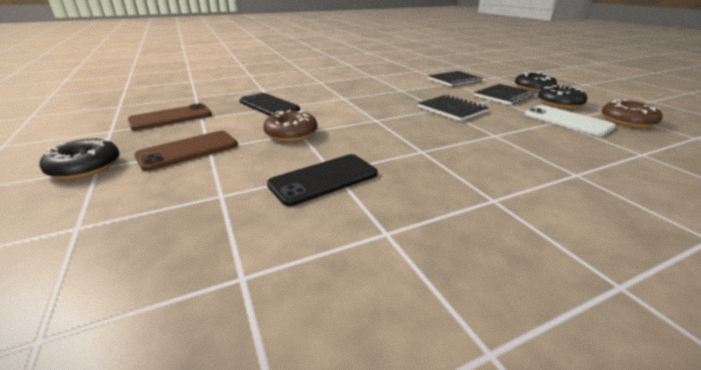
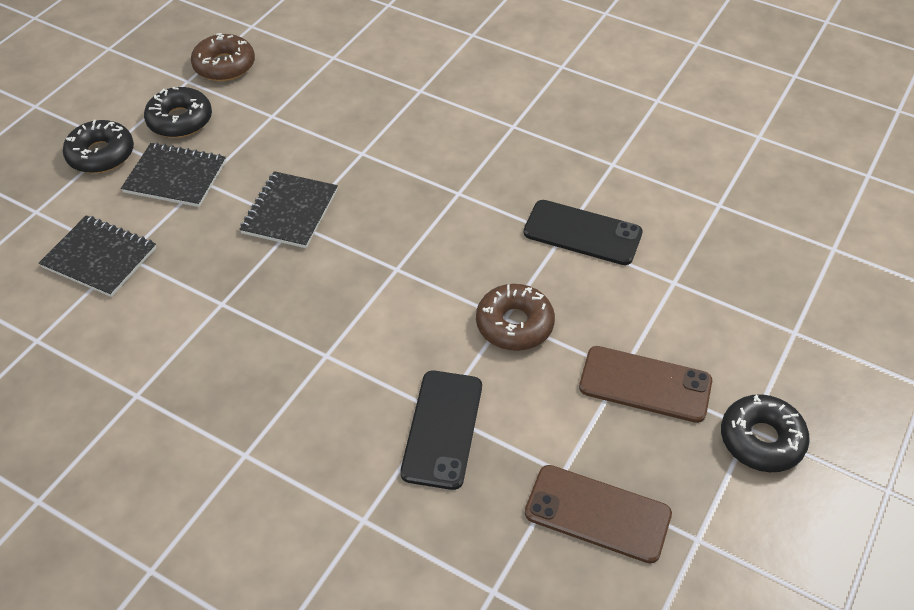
camera: 125 degrees left, 20 degrees up
white phone [525,105,616,136] -> none

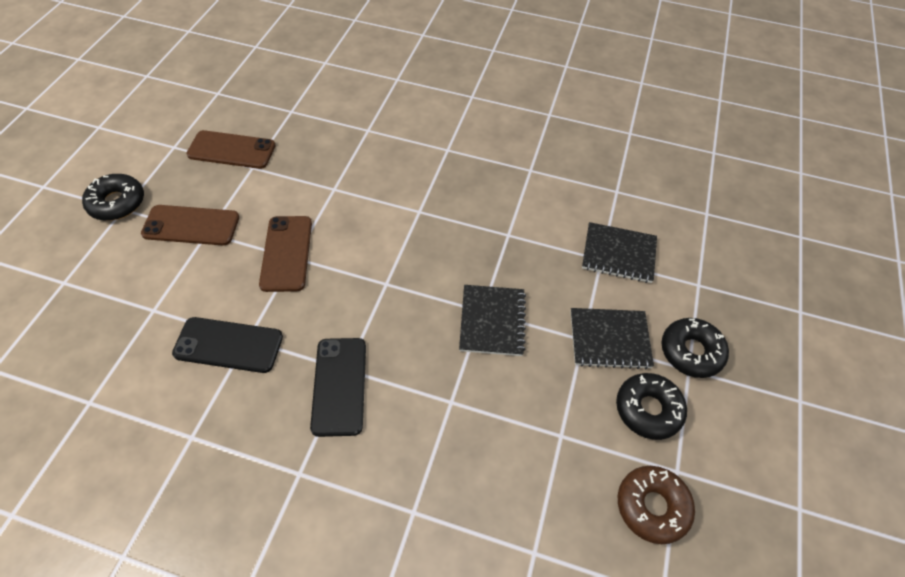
camera: 165 degrees right, 5 degrees up
black phone [400,371,482,490] -> black phone moved to [310,338,366,437]
brown donut [476,284,555,351] -> brown phone [259,216,312,292]

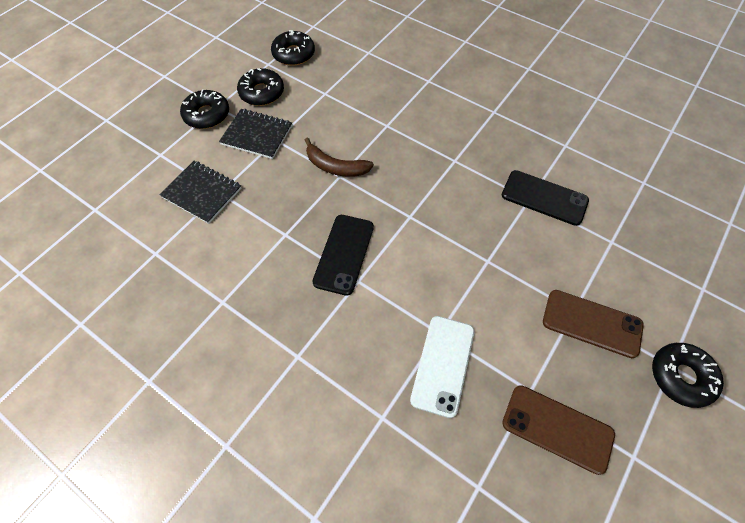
camera: 160 degrees left, 5 degrees up
brown phone [259,216,312,292] -> none
black phone [310,338,366,437] -> black phone moved to [312,215,374,296]
black notebook [459,285,526,356] -> brown banana [305,138,374,177]
brown donut [618,466,695,544] -> black donut [271,30,315,66]
none -> white phone [410,316,474,418]

